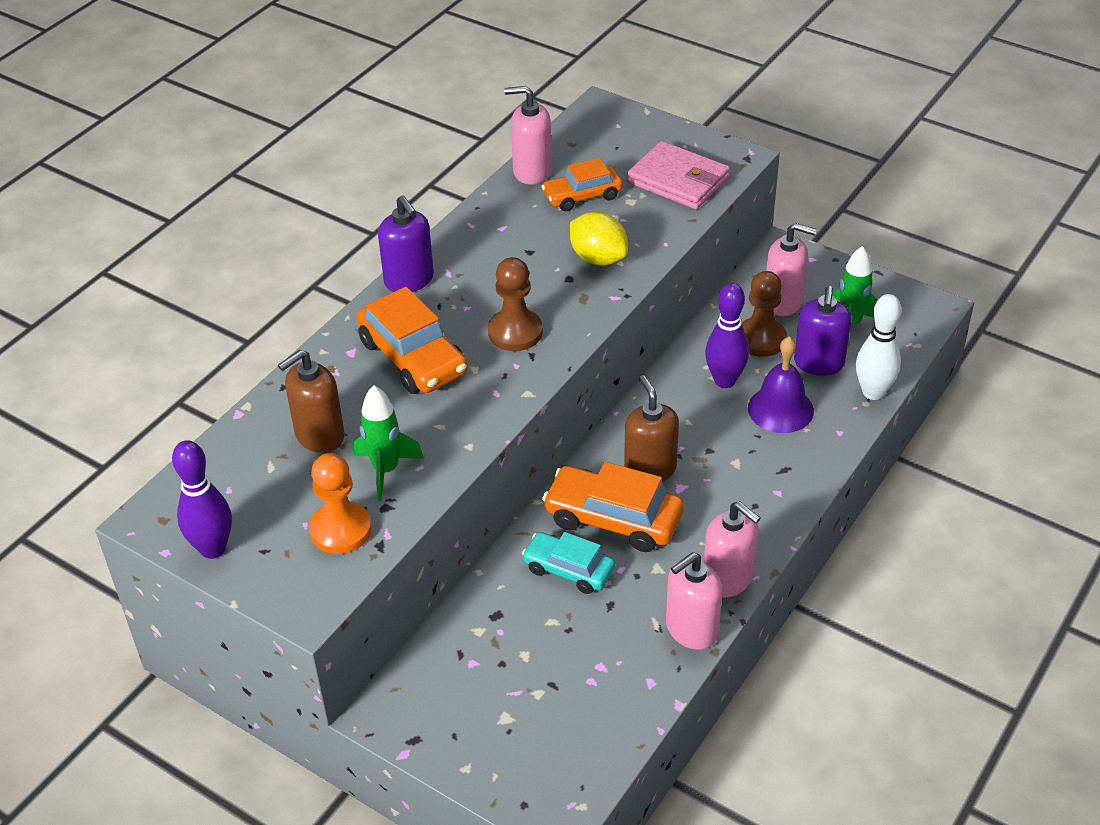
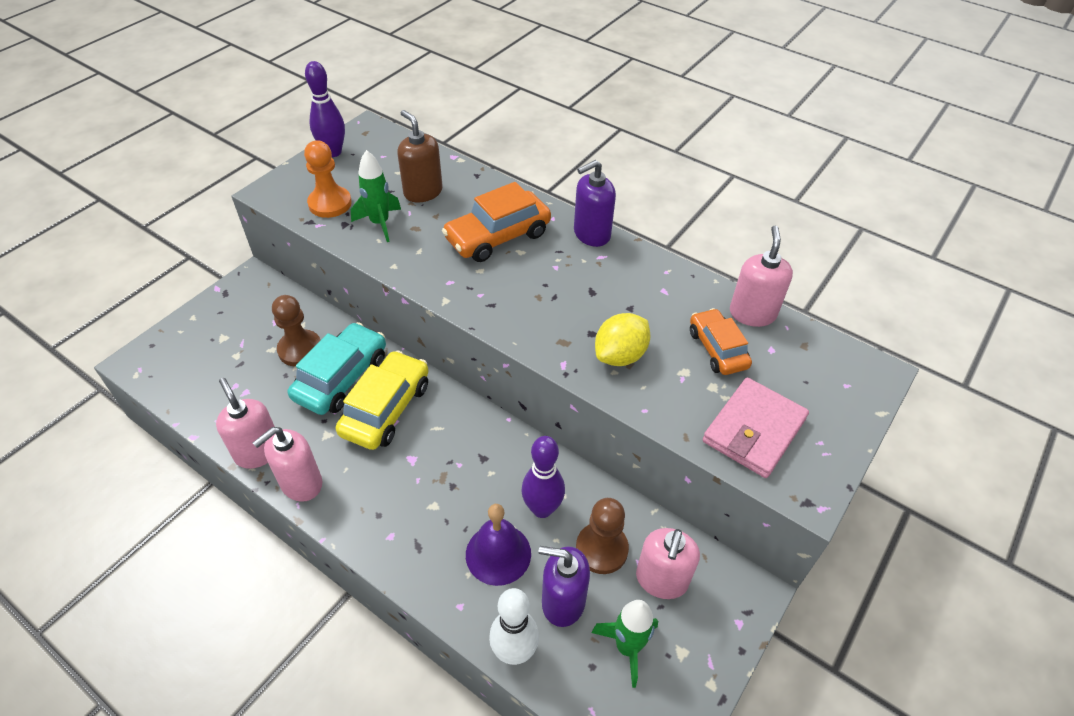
camera: 90 degrees right, 5 degrees up
brown pawn [488,257,543,351] -> brown pawn moved to [272,295,321,367]
turquoise car [522,532,615,594] -> turquoise car [288,322,386,415], size x1.54
orange car [542,462,684,552] -> yellow car [335,350,429,450]
brown soap dispenser [624,375,679,482] -> none

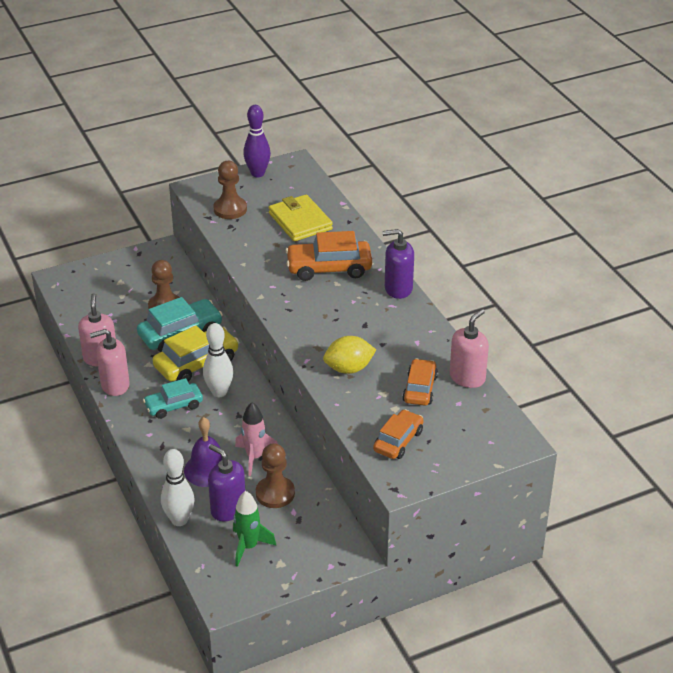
camera: 30 degrees right, 10 degrees down
orange pawn [304,140,352,218] -> brown pawn [213,161,247,219]
green rocket [351,150,401,242] -> none
brown soap dispenser [397,110,443,203] -> yellow wallet [269,194,333,241]
purple bowling pin [521,436,565,518] -> pink rocket [235,402,278,476]
pink soap dispenser [636,528,700,599] -> none
pink wallet [703,377,809,478] -> orange car [373,409,423,459]
none -> turquoise car [143,378,203,419]
none -> white bowling pin [203,323,233,397]

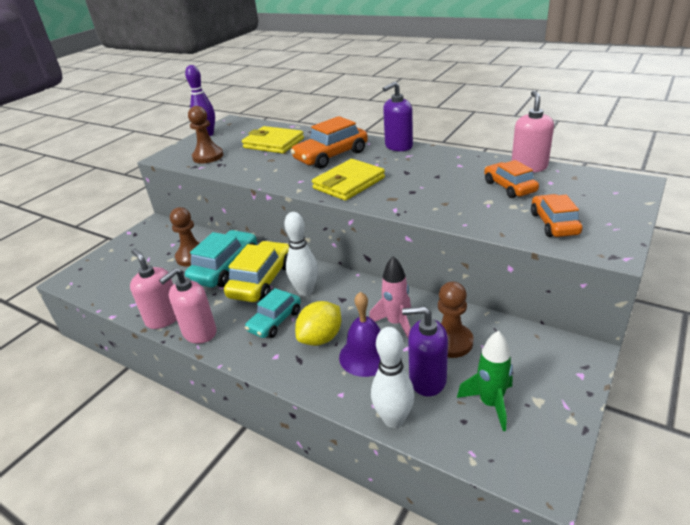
camera: 30 degrees left, 5 degrees down
yellow lemon [323,336,376,374] -> yellow lemon moved to [295,301,341,346]
none -> yellow wallet [312,159,385,201]

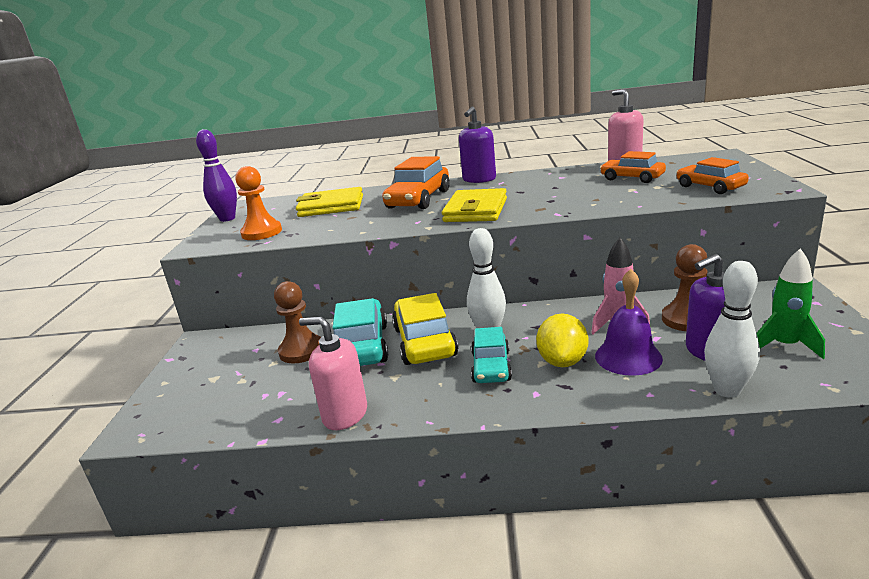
camera: 30 degrees left, 10 degrees down
pink soap dispenser [159,268,217,344] -> none
brown pawn [188,106,223,163] -> orange pawn [235,166,282,240]

